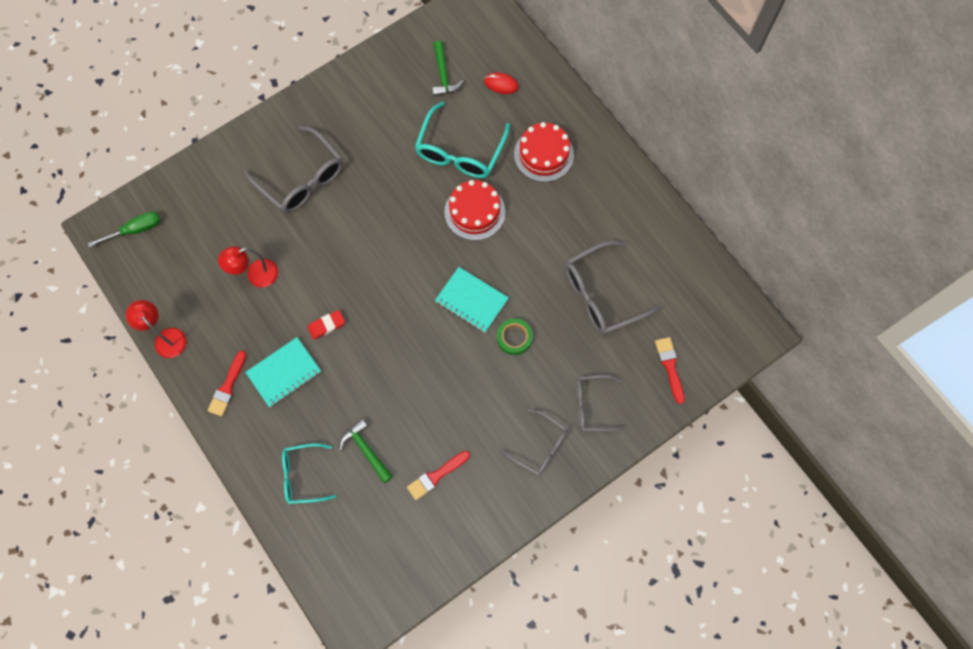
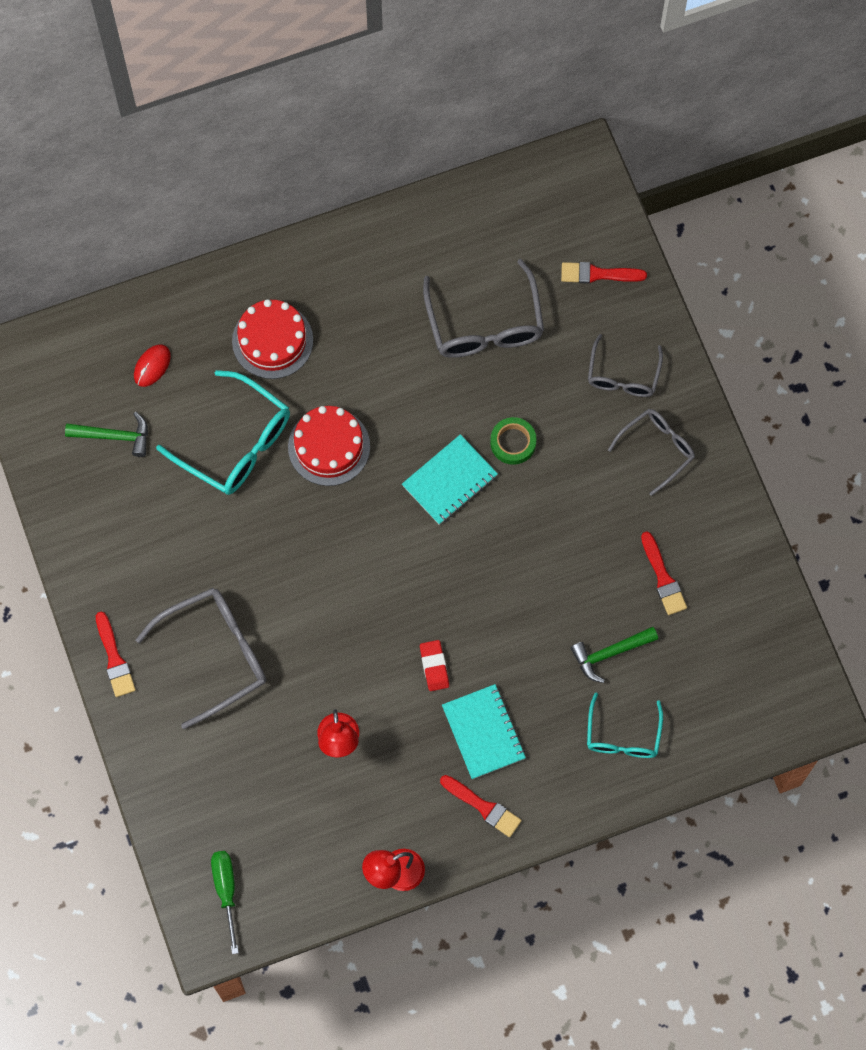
camera: 75 degrees left, 0 degrees up
none -> red brush [96,611,136,697]

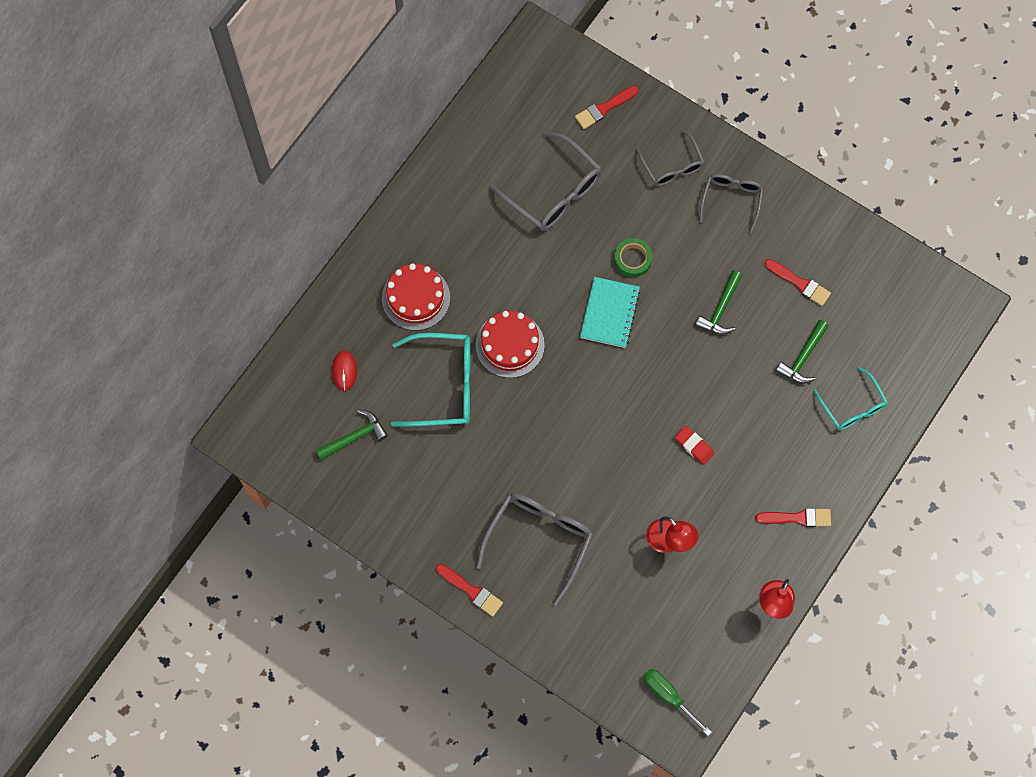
camera: 35 degrees left, 0 degrees up
turquoise notebook [442,684,526,779] -> none
none -> green hammer [696,270,743,335]

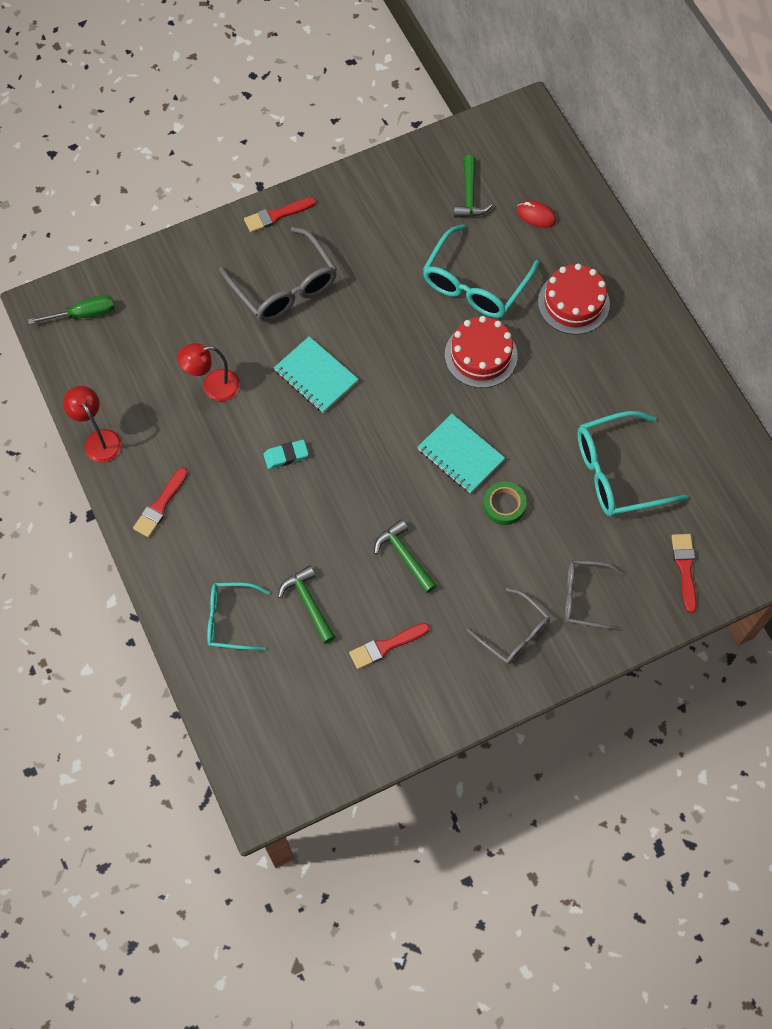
camera: 120 degrees right, 5 degrees down
grey glasses [489,131,601,231] -> turquoise glasses [577,411,688,517]
red eraser [675,426,714,465] -> turquoise eraser [263,440,309,469]
none -> turquoise notebook [274,336,359,413]

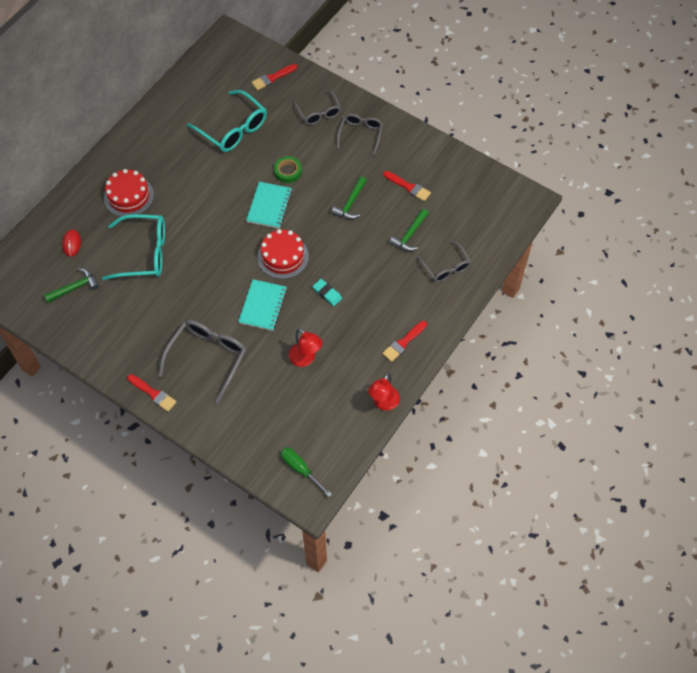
camera: 120 degrees left, 5 degrees down
red brush [133,467,188,537] -> red brush turned 135 degrees clockwise [382,321,427,362]
turquoise glasses [207,582,270,651] -> grey glasses [417,241,471,282]
red cake [445,316,518,388] -> red cake moved to [257,229,309,279]

